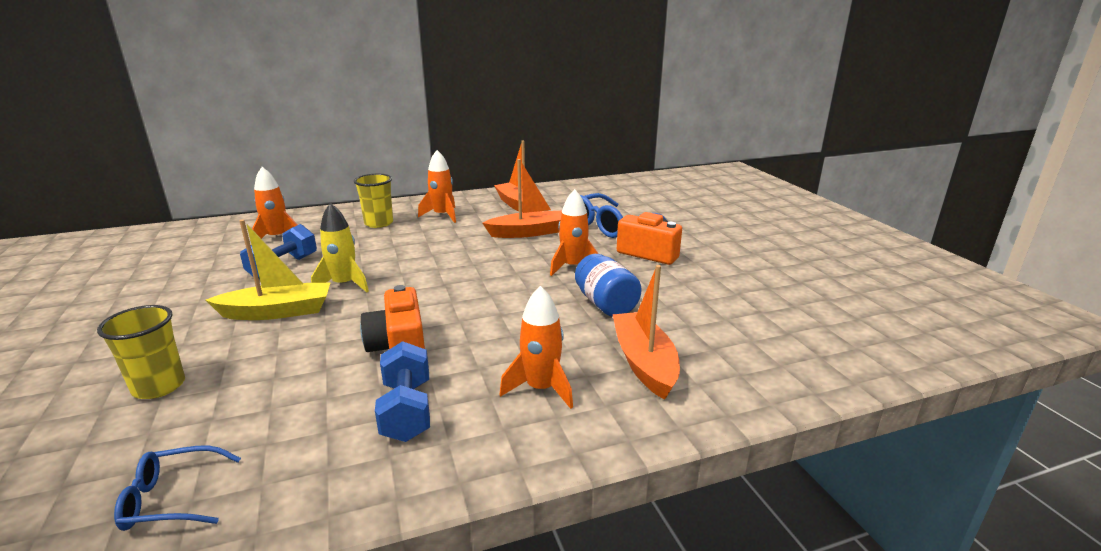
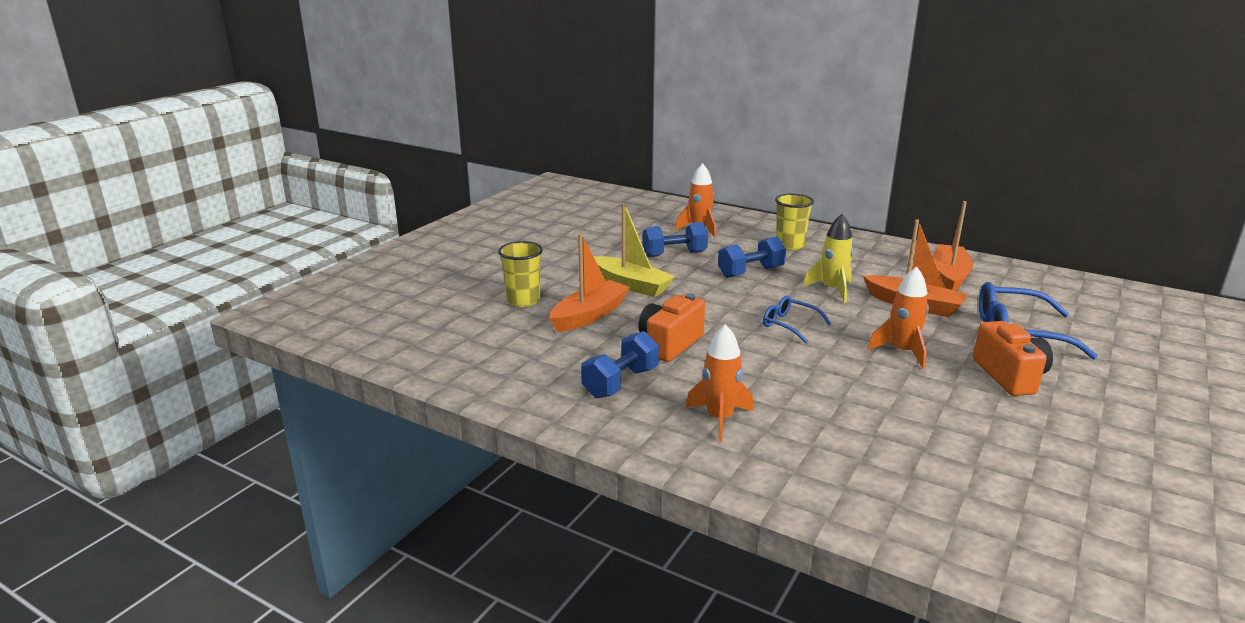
camera: 50 degrees right, 0 degrees up
blue glasses [114,445,241,531] -> blue glasses moved to [763,296,831,344]
yellow rocket [311,203,369,292] -> yellow rocket moved to [803,214,854,303]
orange rocket [418,150,456,223] -> none
blue jar [575,254,642,317] -> none
orange boat [613,265,680,400] -> orange boat moved to [549,233,630,332]
none -> blue dumbbell [718,236,786,278]

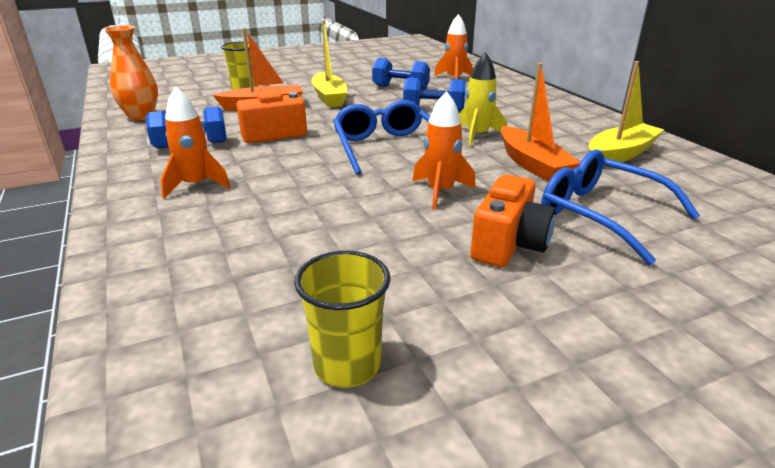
camera: 35 degrees right, 5 degrees up
blue glasses [763,296,831,344] -> blue glasses [333,100,430,175], size x1.79
yellow cup [775,194,814,250] -> yellow cup moved to [294,251,391,388]
orange boat [933,201,973,291] -> yellow boat [588,61,664,166]
none -> orange vase [104,25,158,120]

